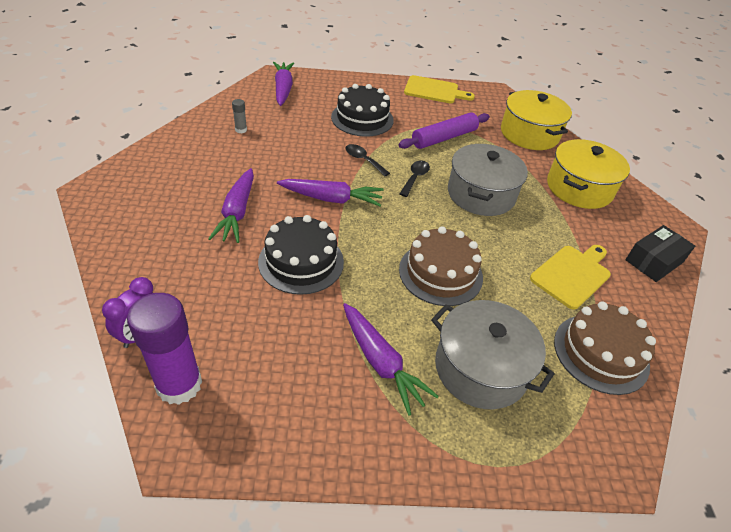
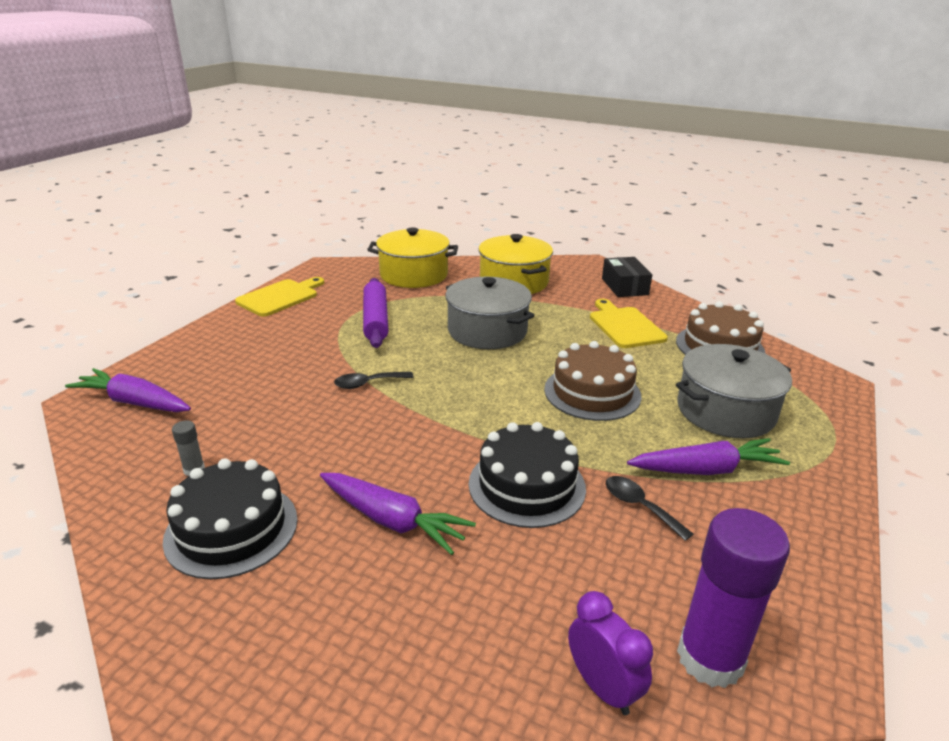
camera: 60 degrees left, 15 degrees down
purple carrot [277,179,384,207] -> none
black cake [331,84,394,137] -> black cake moved to [163,458,298,579]
black spoon [400,160,430,197] -> black spoon moved to [606,476,693,541]

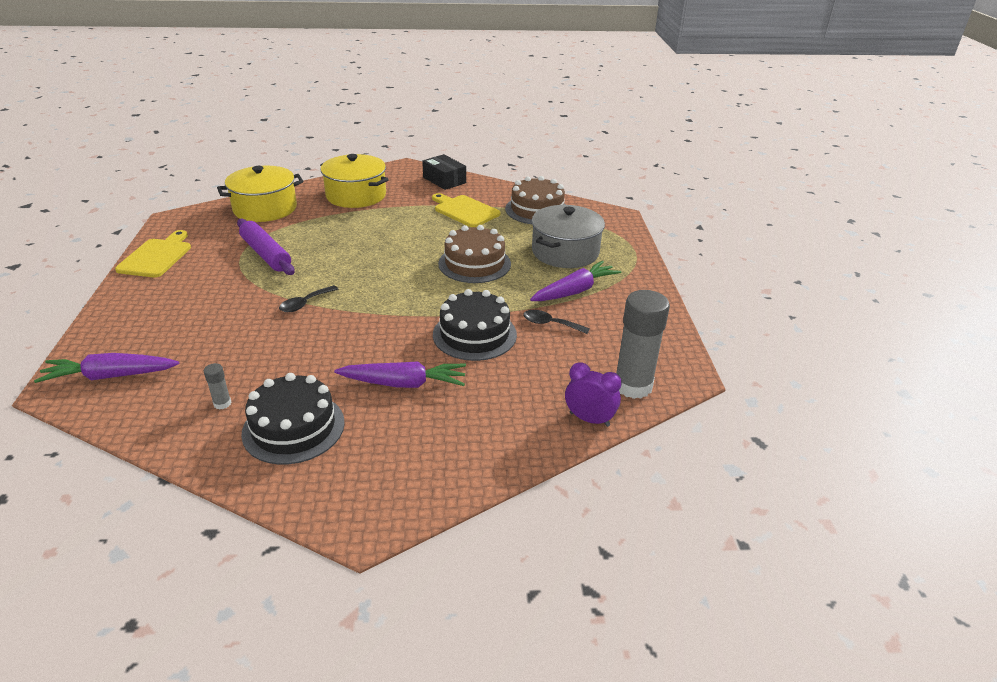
camera: 30 degrees left, 5 degrees up
grey pot [445,277,535,349] -> none
purple glue stick [677,508,790,688] -> grey glue stick [616,290,670,399]

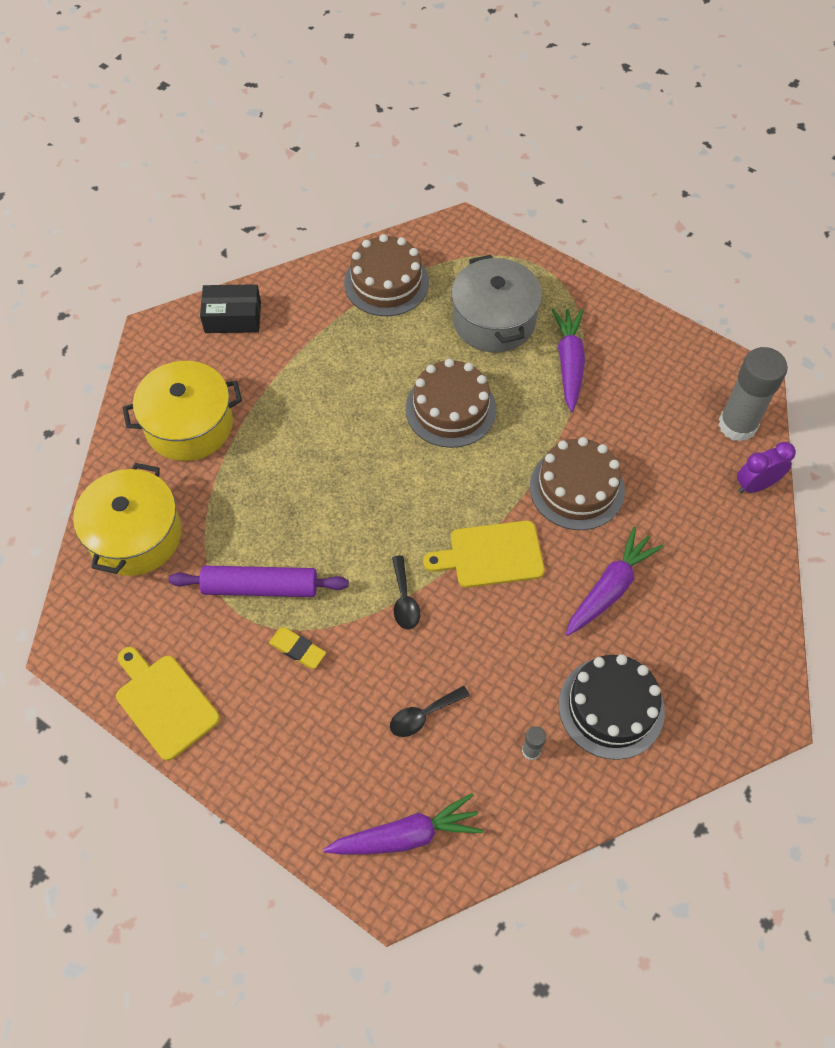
camera: 50 degrees left, 25 degrees up
purple carrot [34,353,179,383] -> purple carrot turned 135 degrees counterclockwise [323,793,483,854]
yellow cutting board [432,193,500,227] -> yellow cutting board moved to [423,520,545,588]
black cake [433,289,517,361] -> brown cake [530,437,625,530]
black spoon [523,310,590,334] -> black spoon moved to [390,685,470,737]
none -> yellow eraser [269,627,326,669]

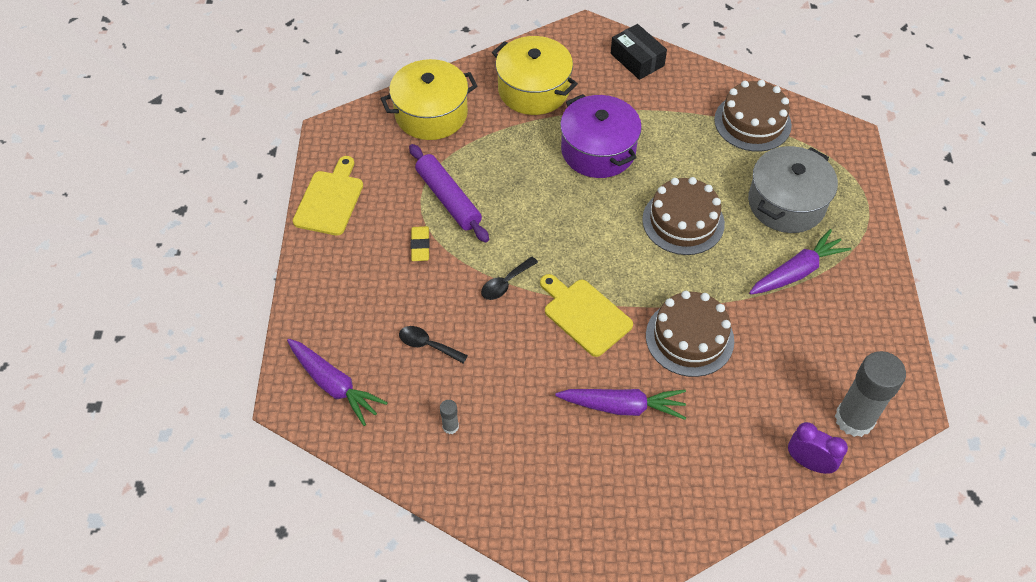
camera: 55 degrees right, 5 degrees down
black cake [559,654,665,760] -> none
none -> purple pot [560,94,642,178]

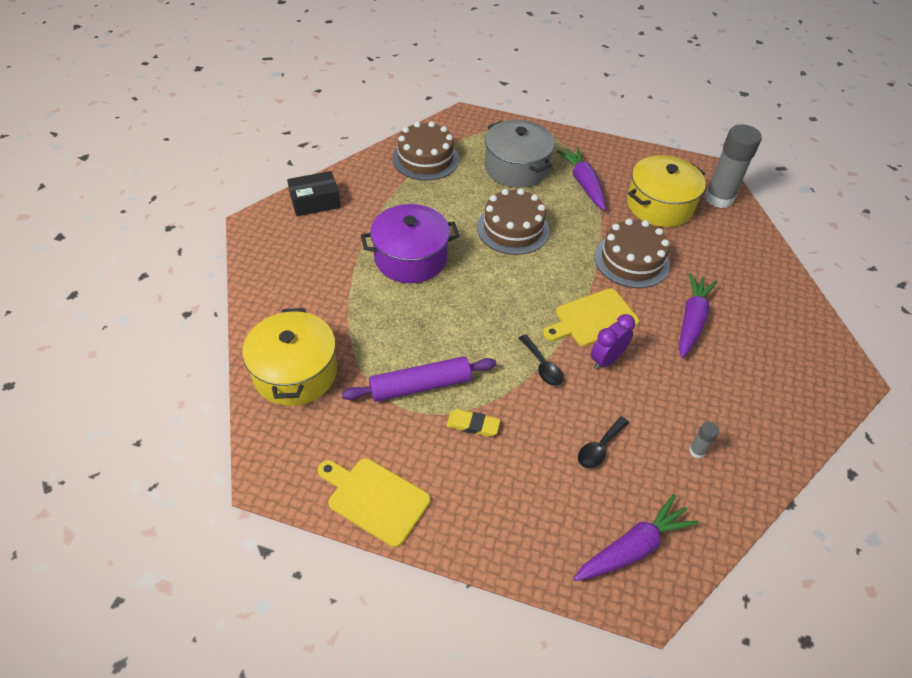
camera: 75 degrees left, 5 degrees down
yellow pot [492,36,578,115] -> yellow pot moved to [627,155,706,227]
purple clock [788,422,848,474] -> purple clock moved to [591,314,635,370]

